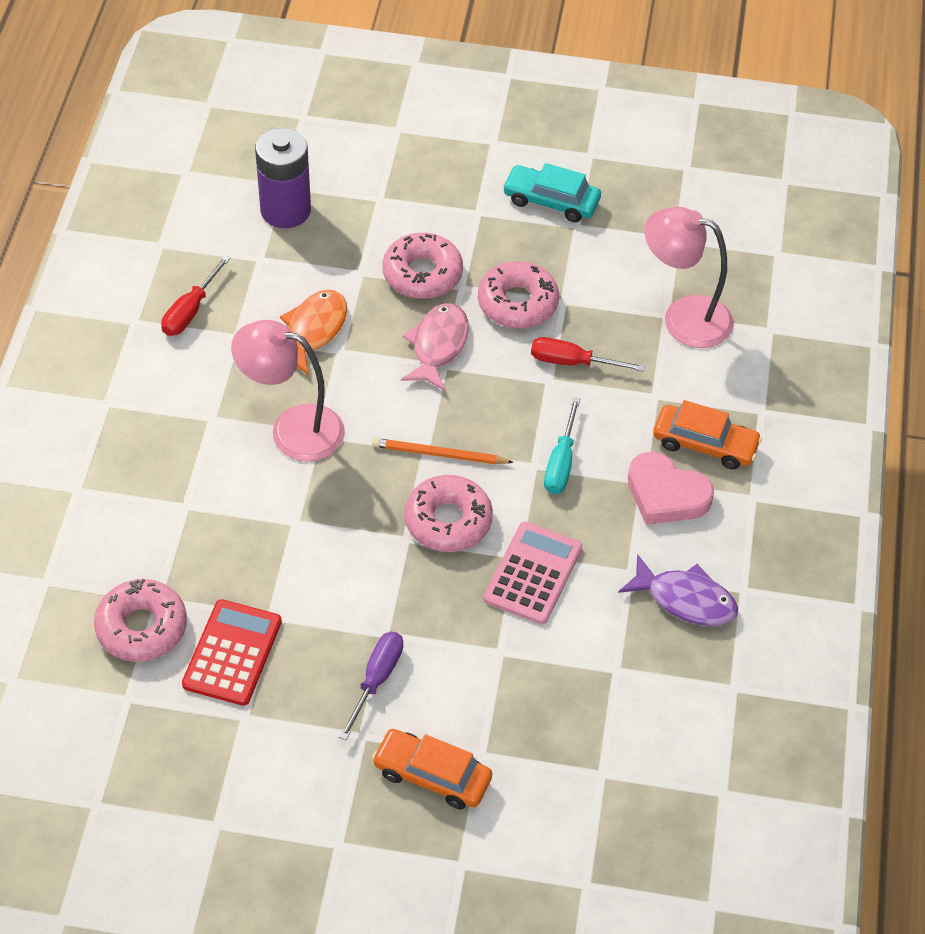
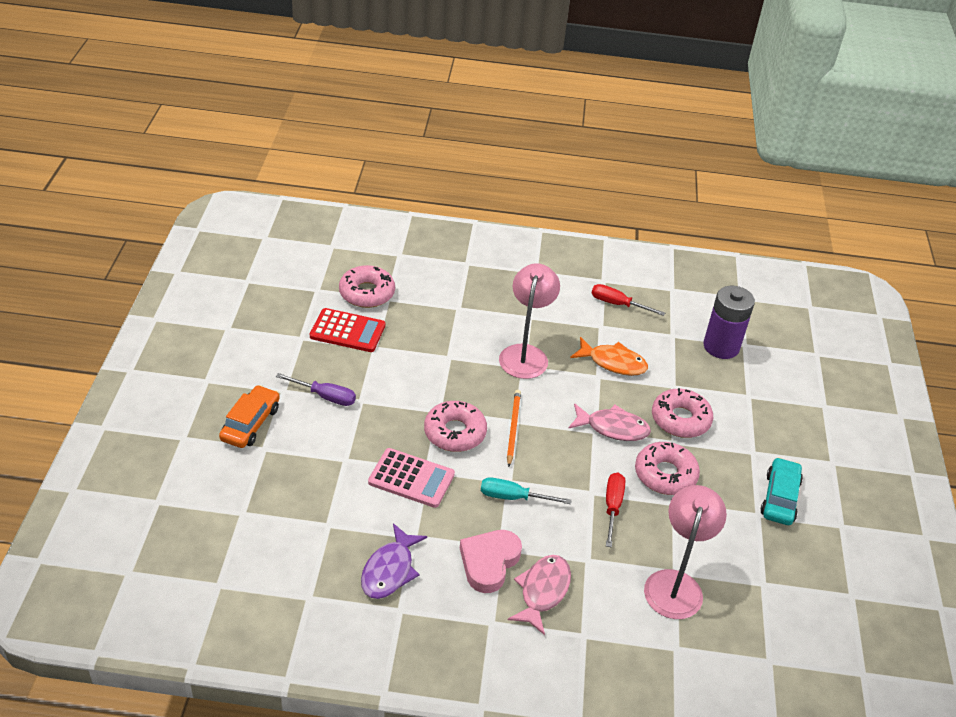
camera: 85 degrees right, 10 degrees down
orange car [653,400,762,470] -> pink fish [508,555,571,635]

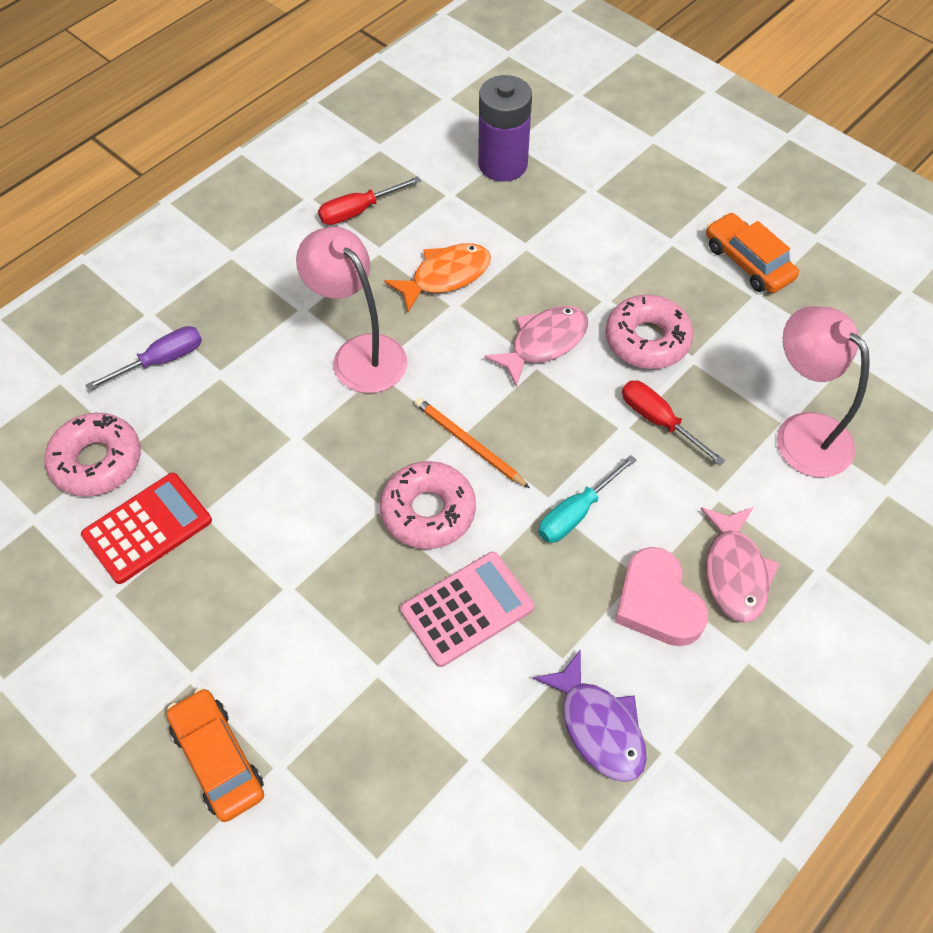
camera: 50 degrees left, 15 degrees up
purple screwdriver [276,373,356,406] -> purple screwdriver moved to [85,326,202,391]
pink fish [508,555,571,635] -> pink fish turned 150 degrees counterclockwise [700,507,780,623]
pink donut [652,388,713,438] -> none
turquoise car [760,457,803,525] -> orange car [706,213,799,293]

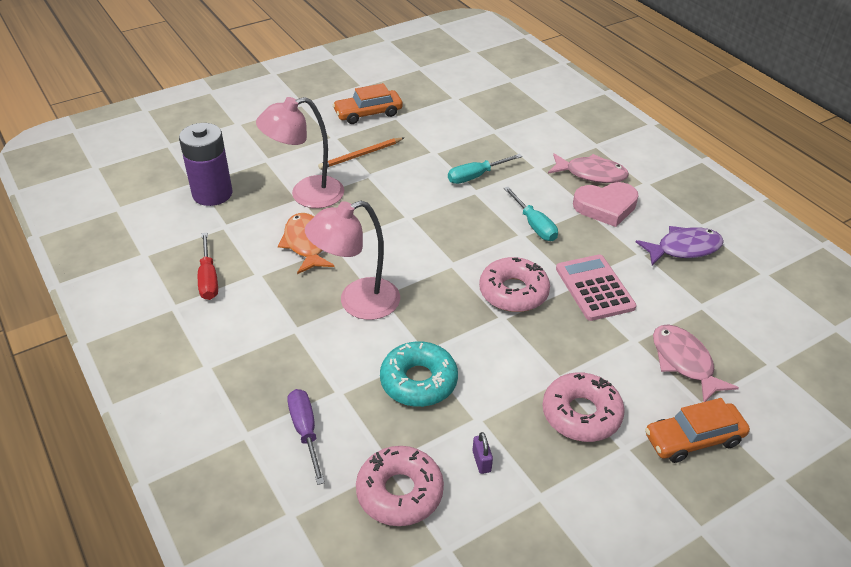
camera: 75 degrees left, 15 degrees down
red calculator [81,473,212,584] -> purple padlock [473,432,493,474]
orange pencil [414,398,530,488] -> orange pencil moved to [318,138,404,170]
pink fish [484,306,588,387] -> pink fish moved to [653,324,739,402]
pink donut [605,295,694,369] -> pink donut moved to [542,372,625,442]
red screwdriver [622,381,725,465] -> turquoise screwdriver [448,154,522,184]
pink lamp [777,306,870,478] -> pink lamp moved to [256,97,344,208]
none -> turquoise donut [380,341,458,407]

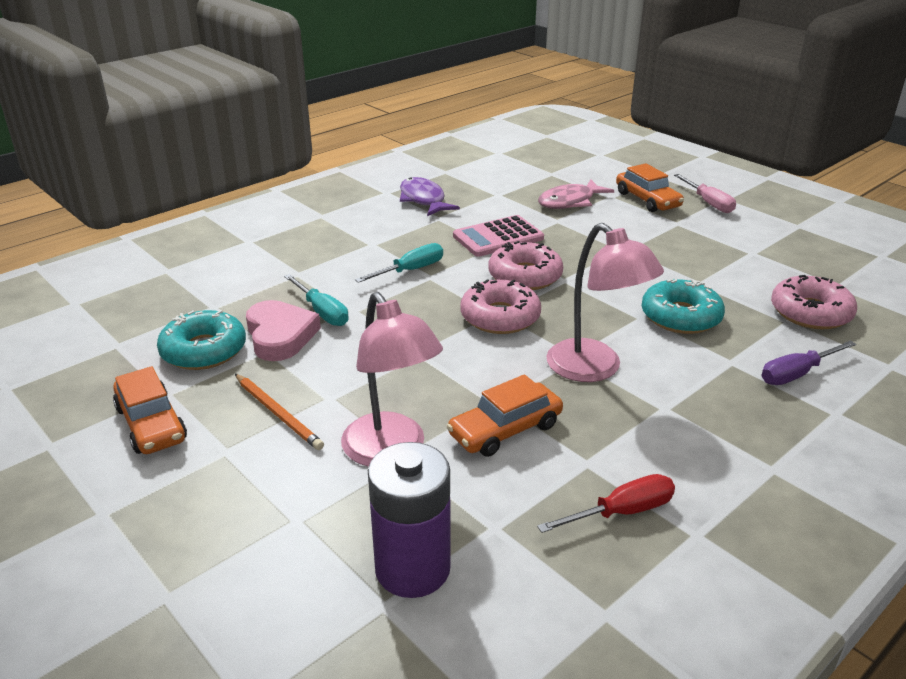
camera: 100 degrees left, 10 degrees down
orange fish [278,213,335,274] -> orange car [447,374,563,457]
purple padlock [473,432,493,474] -> none
pink donut [542,372,625,442] -> pink donut moved to [460,279,541,334]
pink fish [548,153,629,183] -> none
pink heart [573,182,639,227] -> pink heart moved to [246,300,321,361]
none -> turquoise donut [157,310,246,370]
none -> pink screwdriver [674,174,736,213]

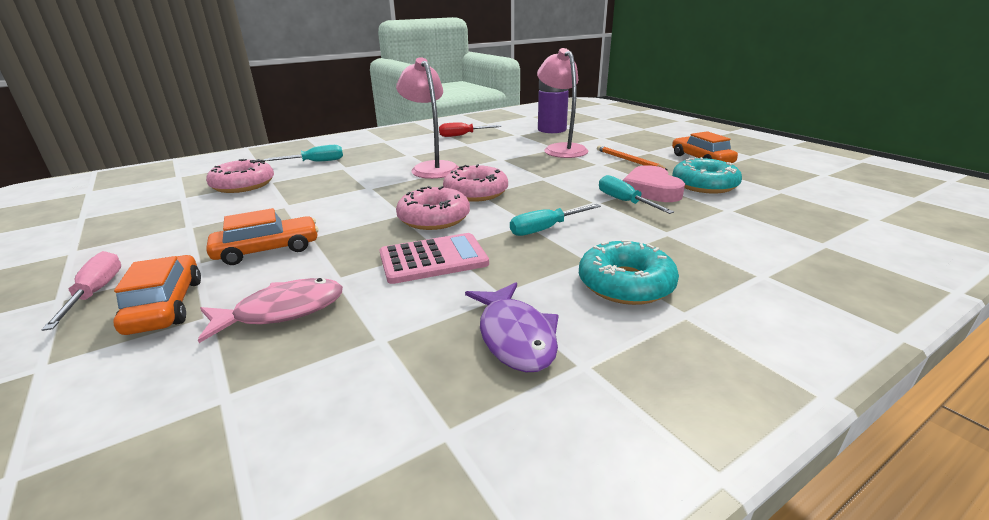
camera: 170 degrees left, 5 degrees down
orange car [447,374,563,457] -> orange car moved to [206,208,318,265]
turquoise donut [641,279,725,334] -> turquoise donut moved to [579,240,679,305]
purple screwdriver [761,340,856,385] -> turquoise screwdriver [264,145,343,162]

